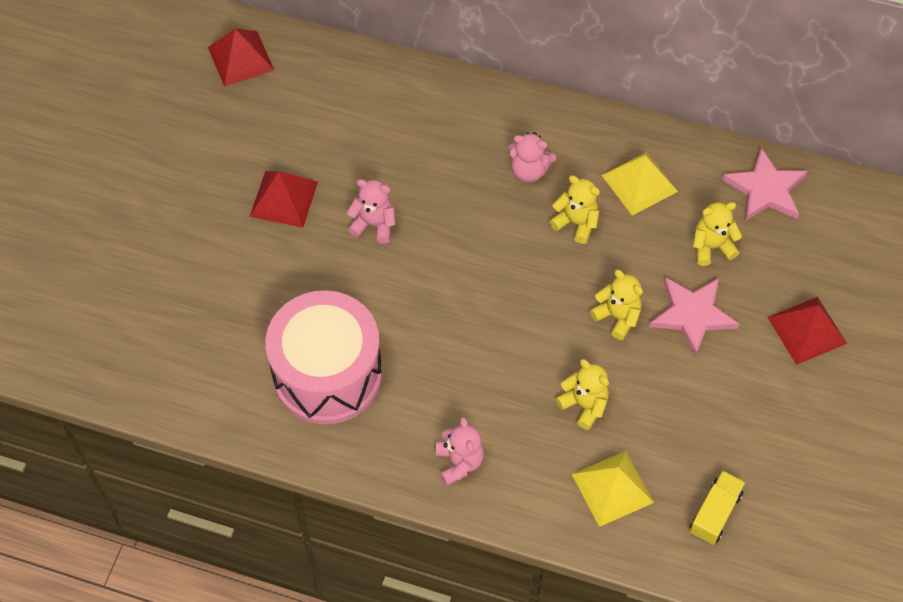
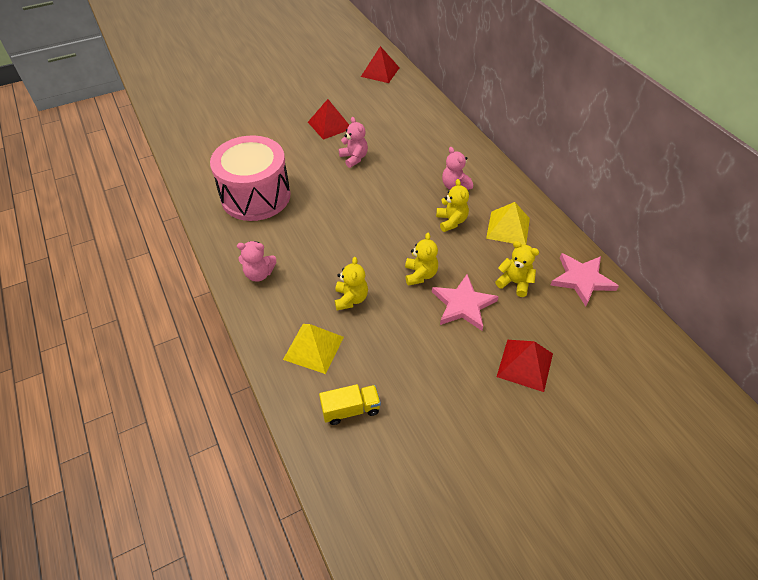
camera: 45 degrees right, 10 degrees down
pink teddy bear [436,417,484,486] -> pink teddy bear turned 60 degrees clockwise [237,241,277,282]

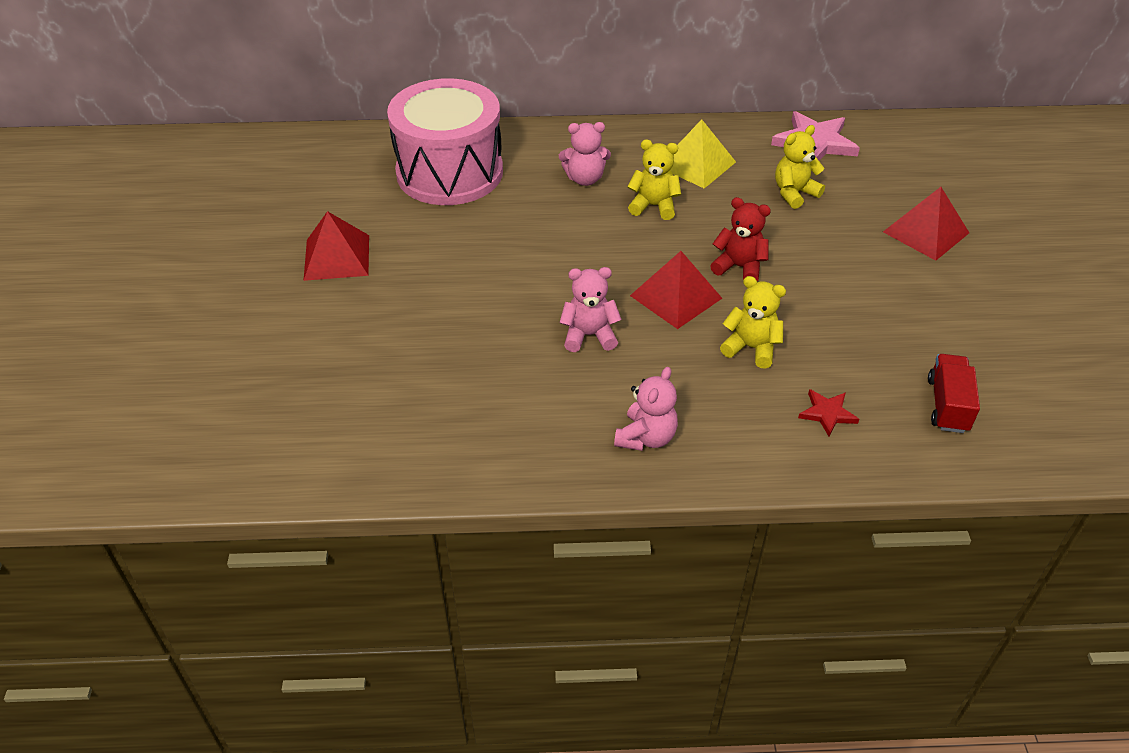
camera: 65 degrees left, 5 degrees down
pink drum [210,135,290,221] -> pink drum moved to [387,78,503,205]
yellow pyramid [283,324,344,374] -> red star [798,389,859,437]
yellow truck [319,384,381,425] -> red truck [928,354,980,433]
pink teddy bear [339,117,368,168] -> pink teddy bear moved to [559,267,622,352]
red pyramid [361,46,400,83] -> red pyramid moved to [630,251,722,329]
yellow teddy bear [405,233,438,286] -> red teddy bear [710,197,771,282]
pink star [432,274,499,331] -> none

